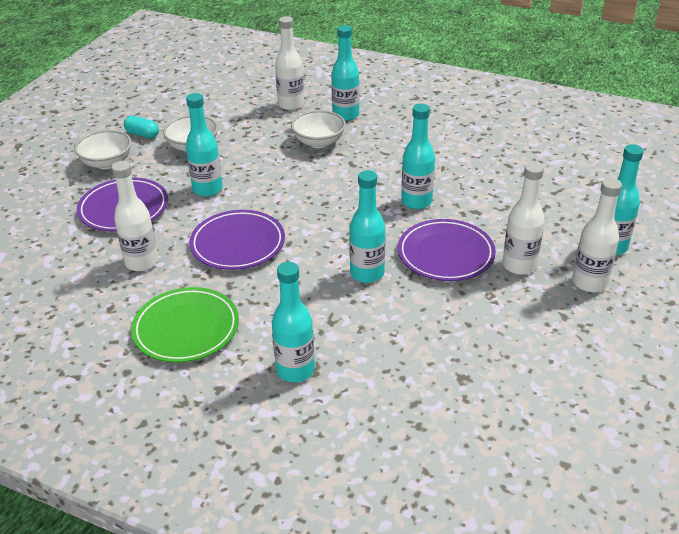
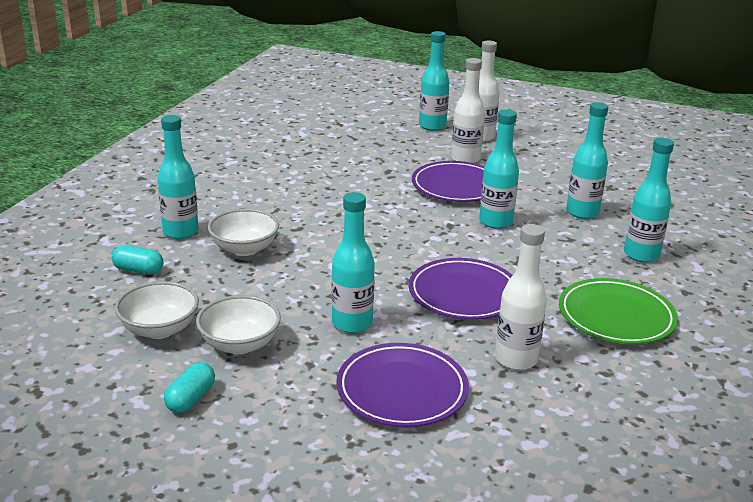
camera: 95 degrees left, 10 degrees down
white bowl [74,130,132,169] -> white bowl moved to [115,281,199,339]
white bottle [275,16,304,110] -> turquoise capsule [112,245,163,274]
turquoise bottle [401,104,435,209] -> turquoise bottle moved to [566,102,608,219]

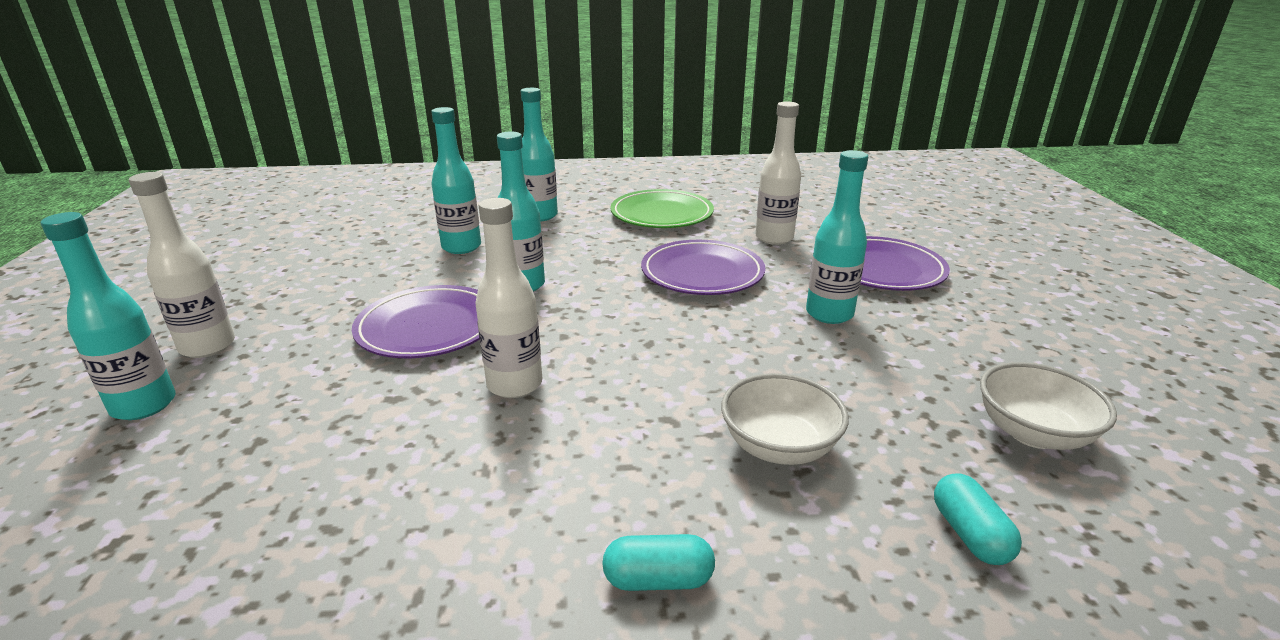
camera: 115 degrees left, 0 degrees up
turquoise bottle [158,115,199,239] -> none
turquoise capsule [164,362,215,413] -> turquoise capsule moved to [602,534,715,591]
white bowl [196,295,281,354] -> none
white bottle [451,58,485,163] -> white bottle moved to [475,198,542,398]

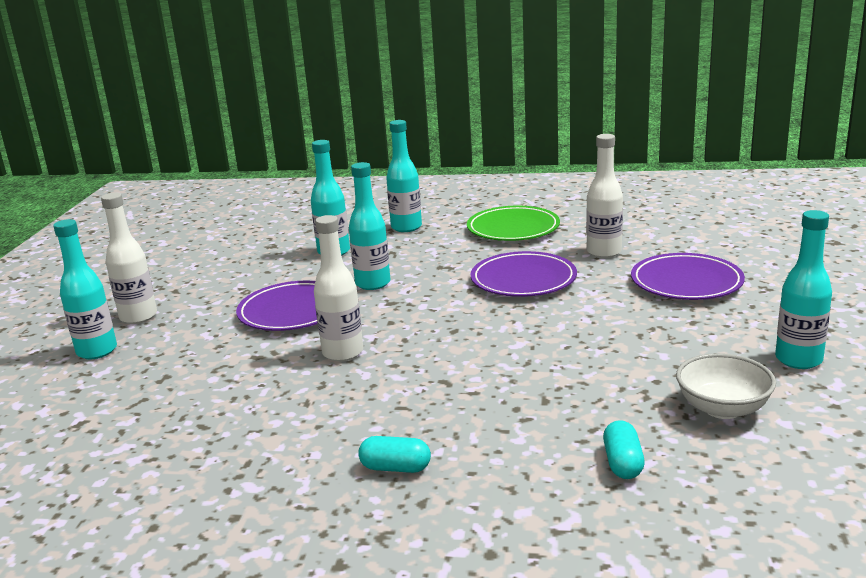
camera: 15 degrees right, 5 degrees down
white bowl [721,373,849,465] -> none
turquoise bottle [806,150,868,324] -> turquoise bottle moved to [775,210,832,369]

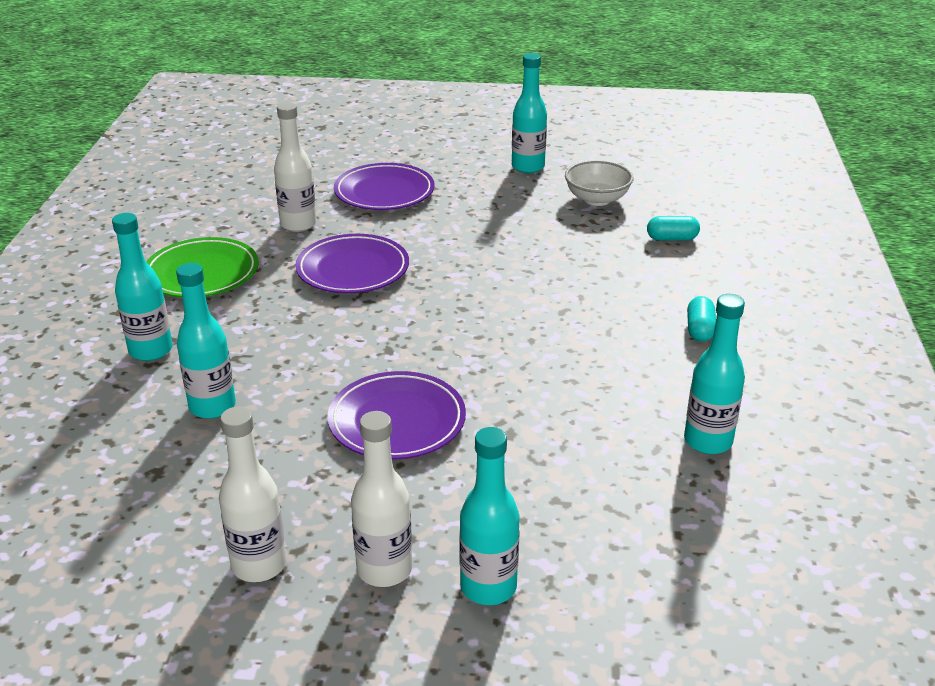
camera: 95 degrees left, 10 degrees up
white bottle [314,215,363,361] -> white bottle moved to [219,407,287,582]
turquoise bottle [349,162,391,290] -> turquoise bottle moved to [684,294,745,454]

